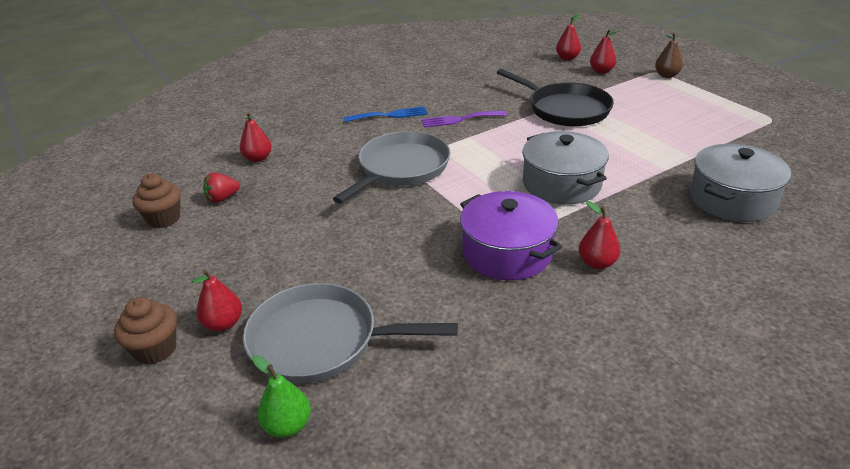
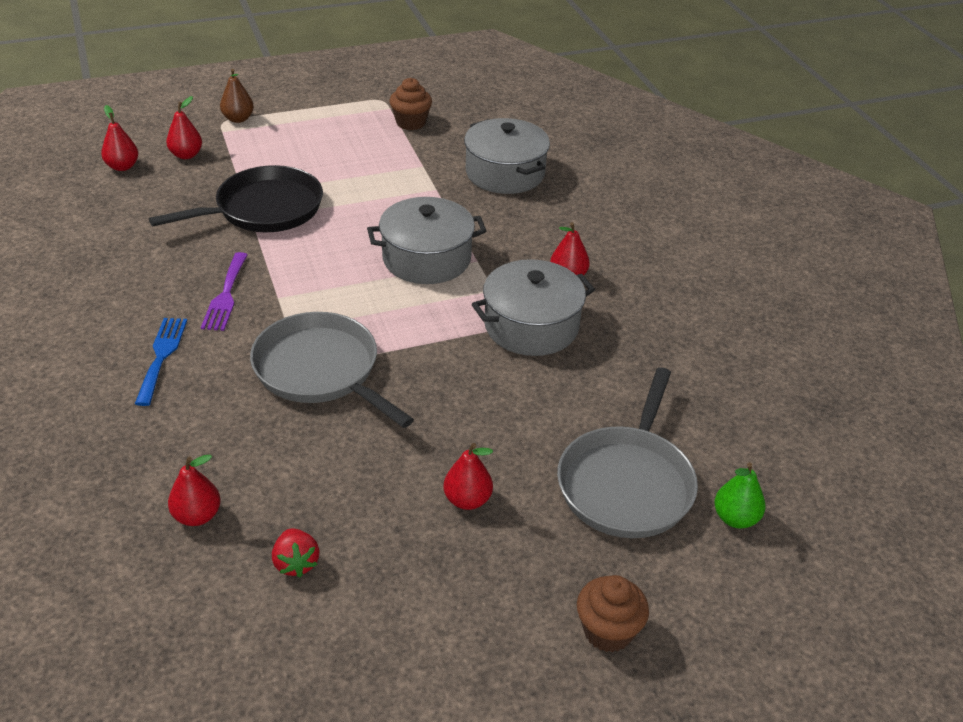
camera: 80 degrees left, 5 degrees up
brown cupcake [132,173,181,228] -> brown cupcake moved to [389,78,432,130]
red pear [192,269,242,332] -> red pear moved to [444,443,493,510]
purple pot [460,191,562,280] -> grey pot [472,259,595,356]

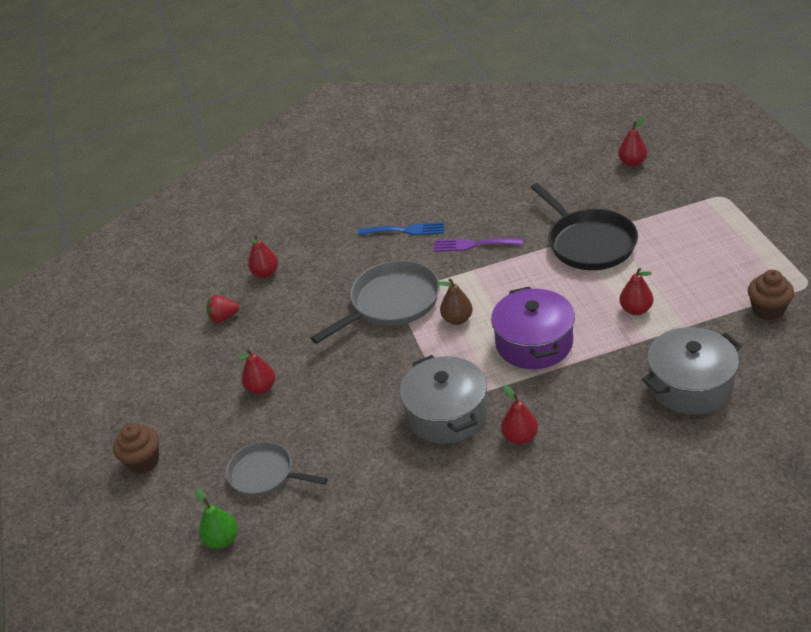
camera: 100 degrees right, 0 degrees up
red pear [166,96,202,159] -> red pear moved to [619,268,653,315]
brown pear [220,69,254,123] -> brown pear moved to [437,278,473,325]
grey pot [367,197,486,284] -> purple pot [491,286,575,369]
grey pan [557,367,698,538] -> grey pan [226,442,328,497], size x0.64

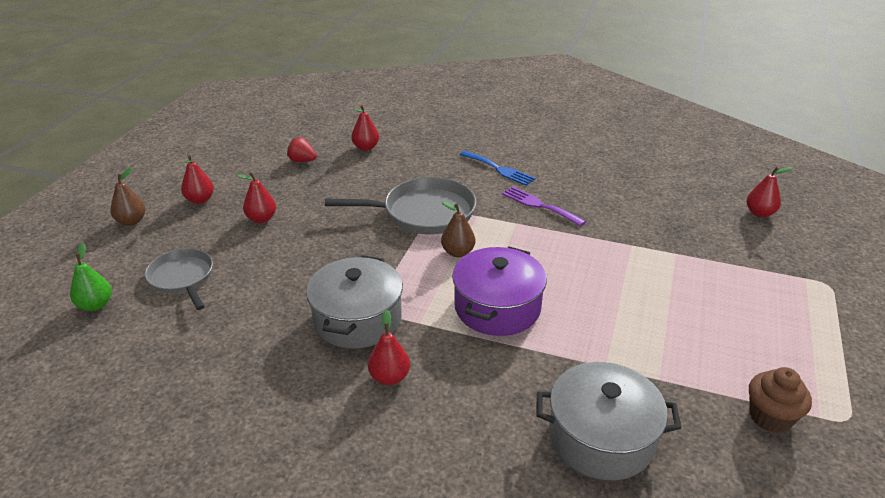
camera: 30 degrees right, 5 degrees down
brown cupcake [113,423,159,474] -> brown pear [110,167,146,226]
black pan [531,183,638,270] -> none
red pear [619,268,653,315] -> red pear moved to [181,155,214,204]

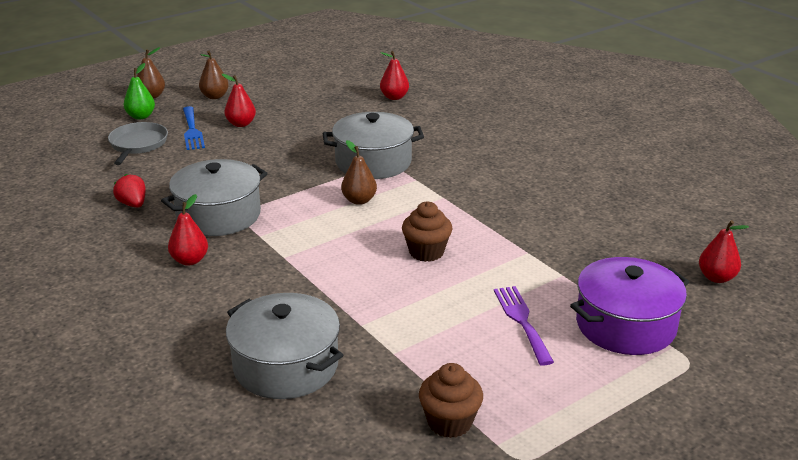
camera: 35 degrees right, 5 degrees down
green pear [70,243,112,311] -> green pear moved to [123,63,155,120]
red pear [181,155,214,204] -> brown pear [199,51,229,99]
red strawberry [287,137,317,162] -> red strawberry moved to [113,174,146,208]
grey pan [325,177,476,234] -> grey pot [322,112,424,179]
purple pot [452,246,547,336] -> purple pot moved to [570,257,689,355]
blue fork [460,151,536,186] -> blue fork moved to [183,106,205,150]
purple fork [502,186,586,226] -> purple fork moved to [494,286,554,366]
none -> brown cupcake [402,202,452,262]

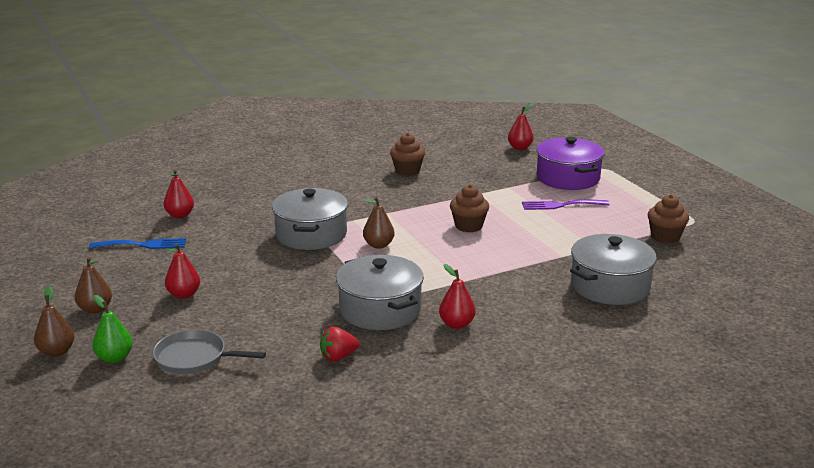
camera: 80 degrees left, 5 degrees down
blue fork [183,106,205,150] -> blue fork moved to [89,238,186,249]
none -> brown cupcake [390,133,425,176]

